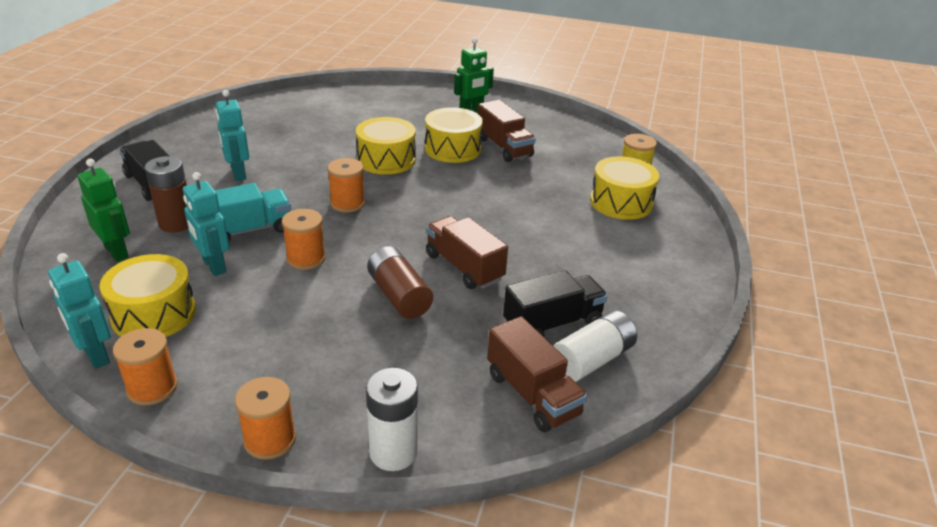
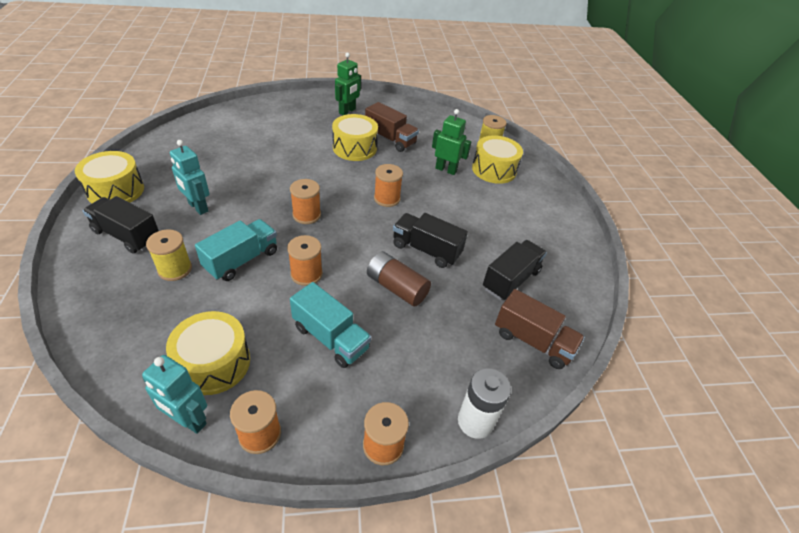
camera: 25 degrees left, 10 degrees up
green robot [78,159,130,262] -> green robot moved to [432,109,471,175]
brown battery [145,156,188,233] -> yellow spool [146,229,192,281]
turquoise robot [183,172,230,276] -> none
yellow drum [356,117,416,175] -> yellow drum moved to [75,151,144,204]
brown truck [426,216,508,289] -> black truck [393,213,468,268]
white battery [553,311,637,382] -> none
none -> turquoise truck [290,282,371,368]
none -> orange spool [374,164,403,207]

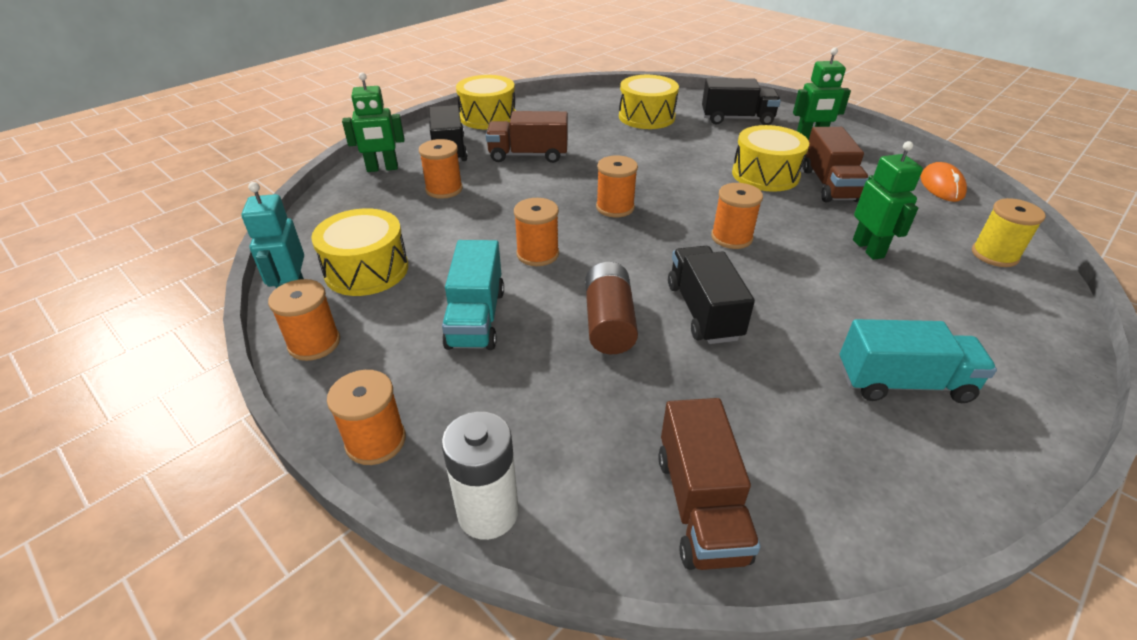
camera: 55 degrees right, 5 degrees down
yellow spool [146,229,192,281] -> orange spool [419,139,463,199]
turquoise robot [170,140,210,215] -> brown truck [486,111,568,163]
turquoise truck [195,219,277,281] -> turquoise truck moved to [840,319,997,403]
yellow drum [472,135,523,184] -> yellow drum moved to [619,75,679,129]
black truck [483,240,547,300] -> black truck moved to [702,78,781,125]
none -> green robot [342,72,404,172]
none -> orange mouse [920,162,967,202]

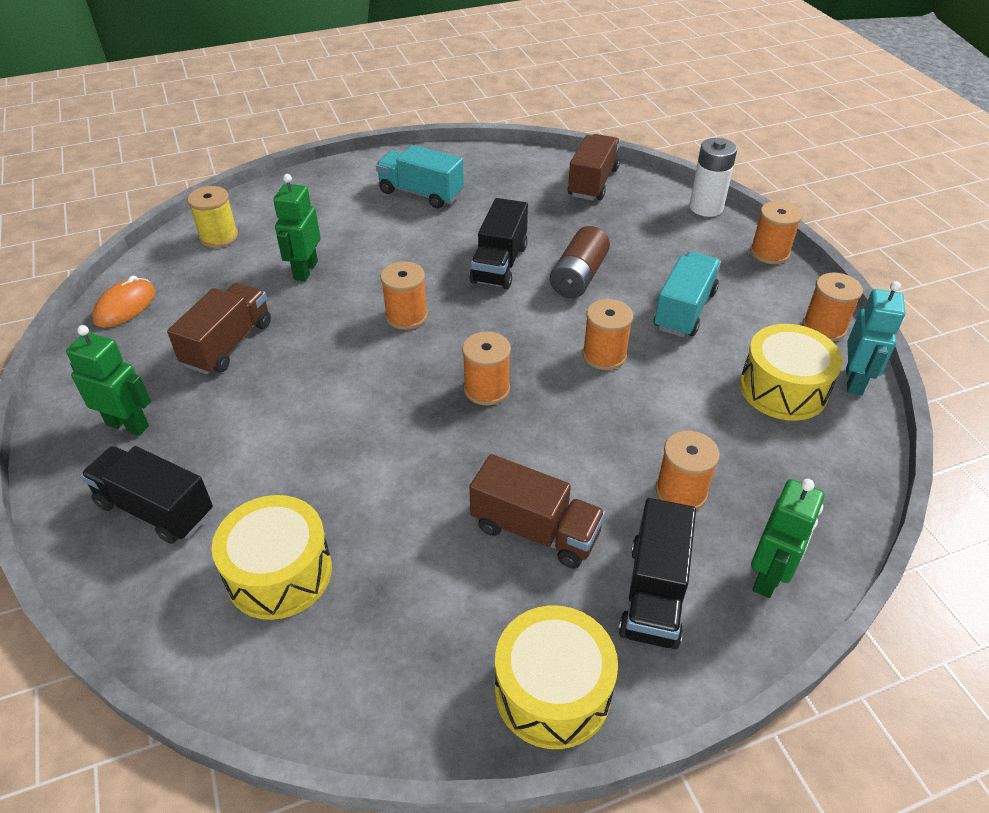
camera: 155 degrees left, 5 degrees up
green robot [342,72,404,172] -> green robot turned 105 degrees clockwise [751,479,825,598]
yellow drum [732,125,809,192] -> none

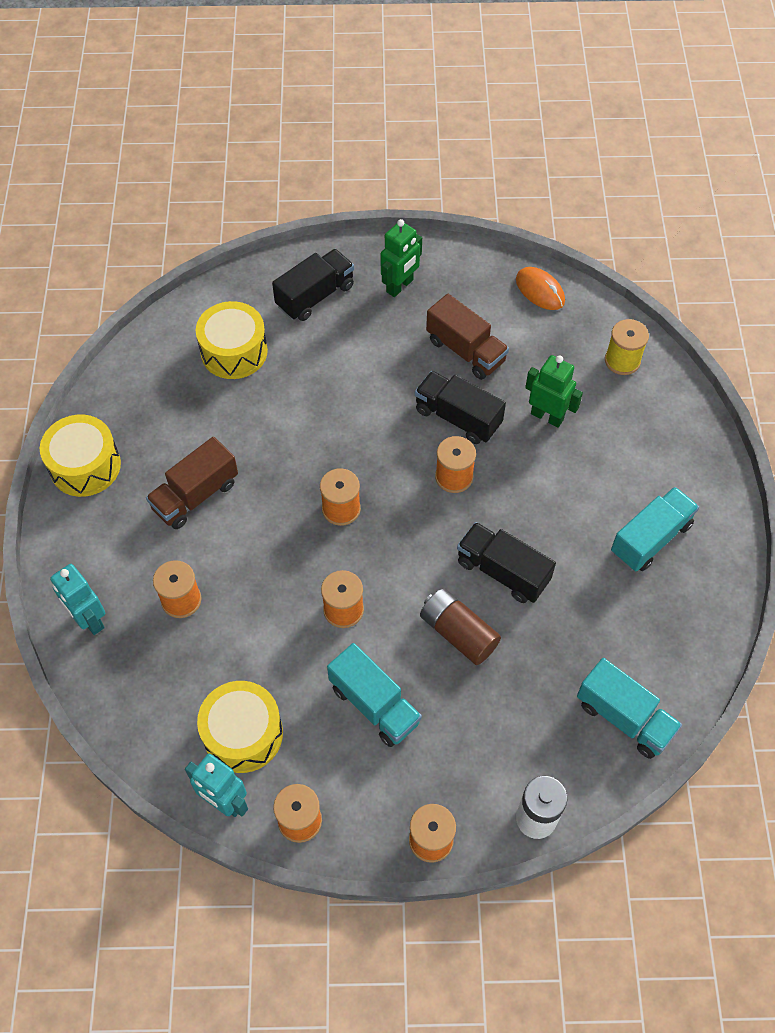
camera: 110 degrees right, 15 degrees up
brown truck [568,134,620,201] -> turquoise truck [577,658,682,759]
black truck [619,498,696,649] -> black truck moved to [415,371,506,444]
green robot [751,479,825,598] -> turquoise robot [50,564,105,635]

